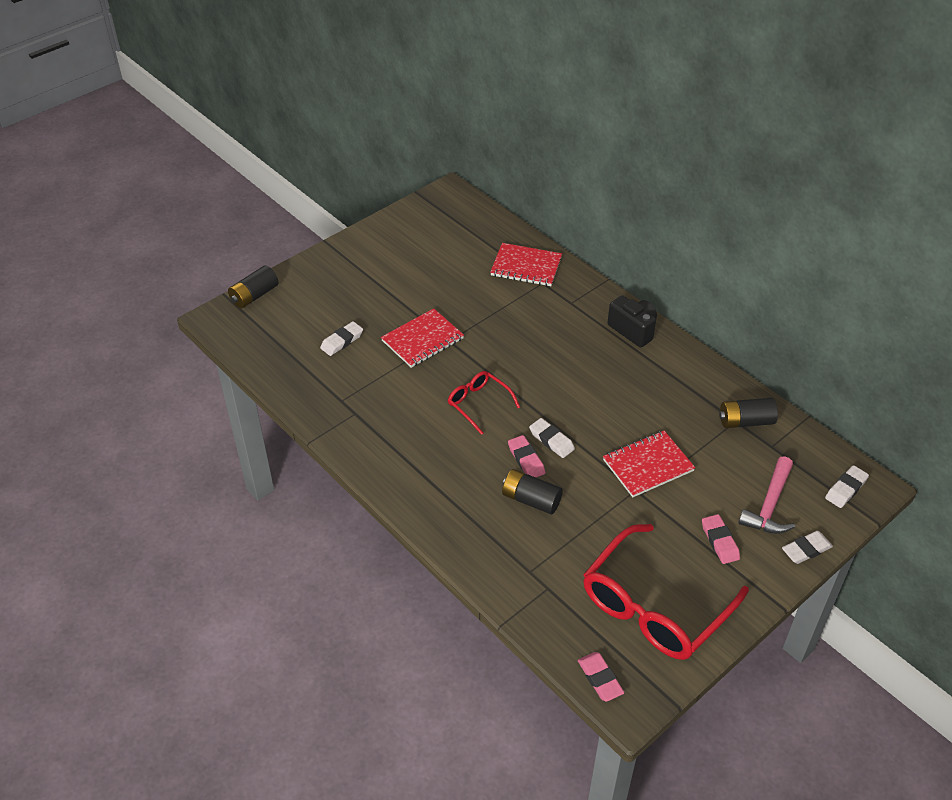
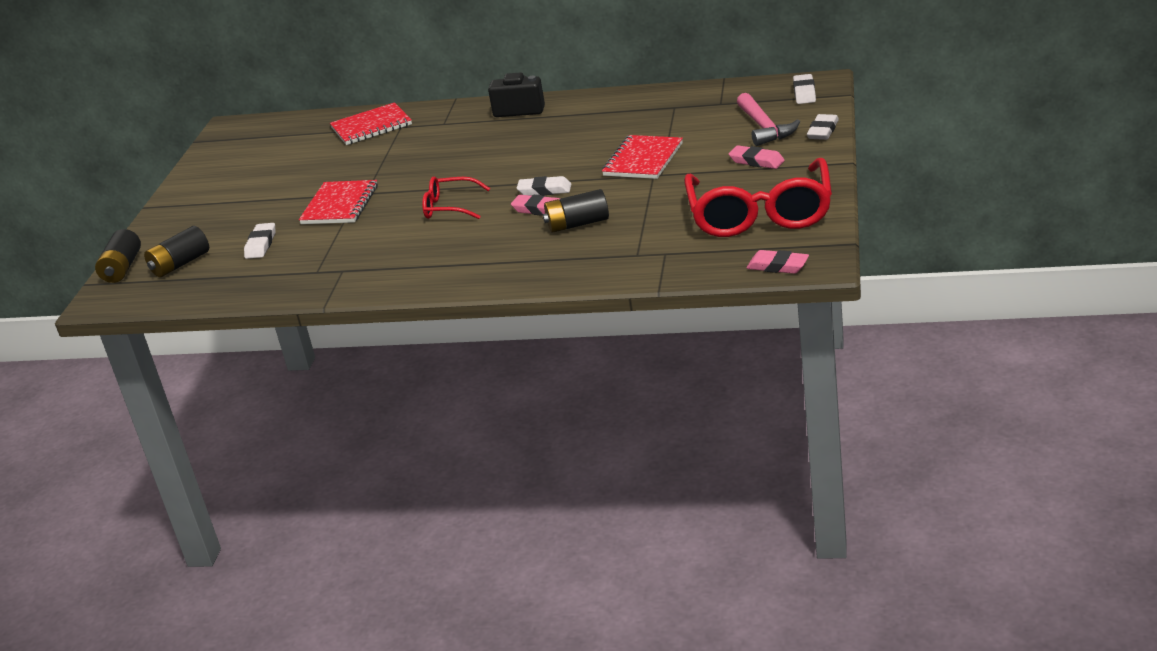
camera: 35 degrees left, 15 degrees down
black battery [719,398,778,428] -> black battery moved to [144,226,209,277]

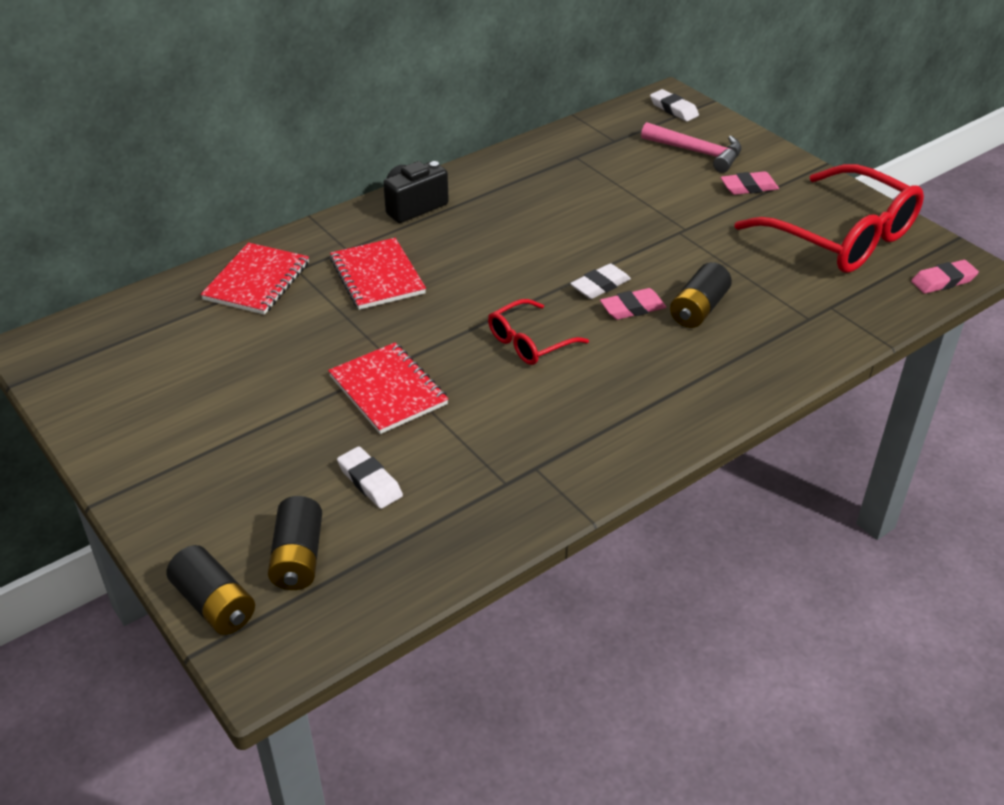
camera: 50 degrees left, 10 degrees up
red notebook [602,135,683,179] -> red notebook moved to [330,238,426,310]
white eraser [807,114,839,140] -> none

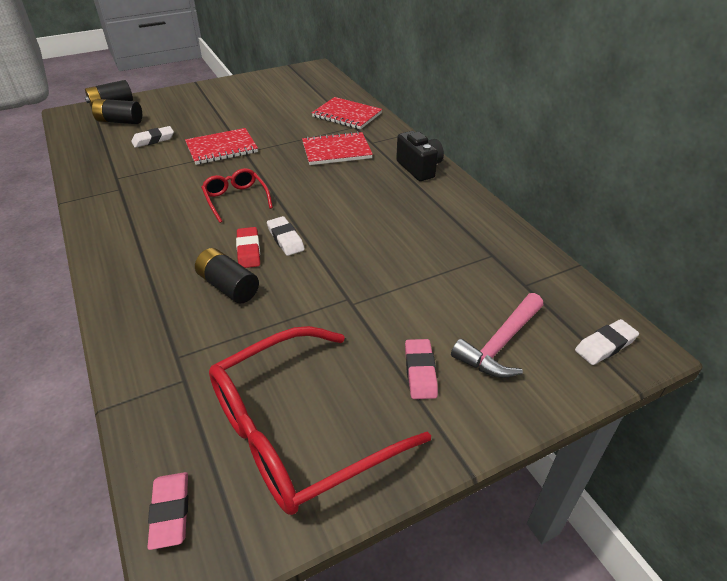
camera: 100 degrees right, 0 degrees up
pink eraser [600,288,666,320] -> red eraser [236,227,260,268]

